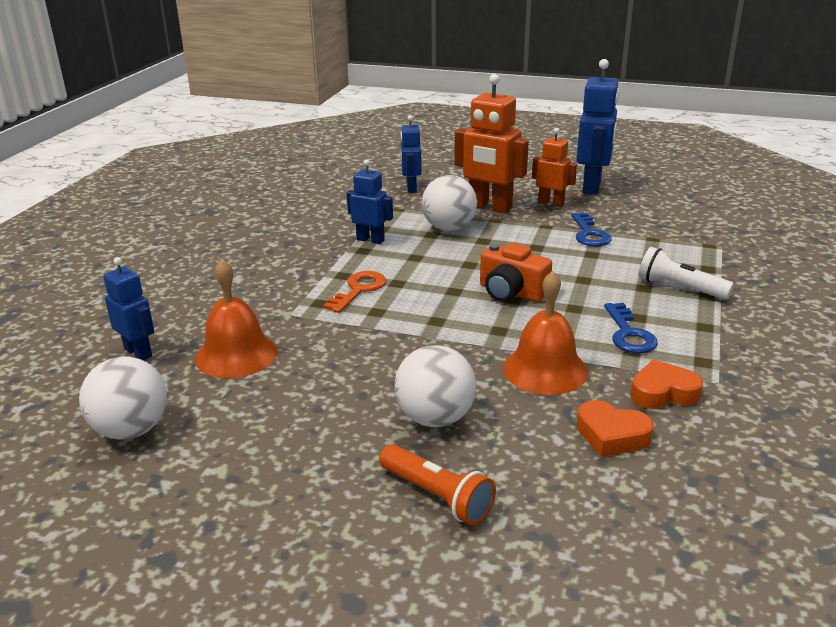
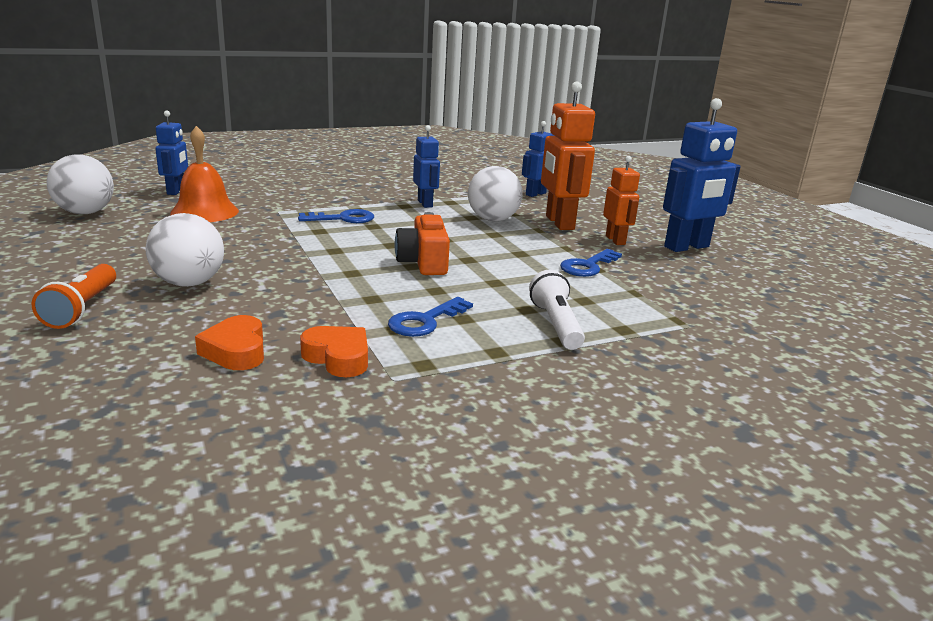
camera: 45 degrees right, 5 degrees down
orange key [323,271,386,313] -> blue key [298,209,374,223]
orange bell [503,271,588,395] -> none

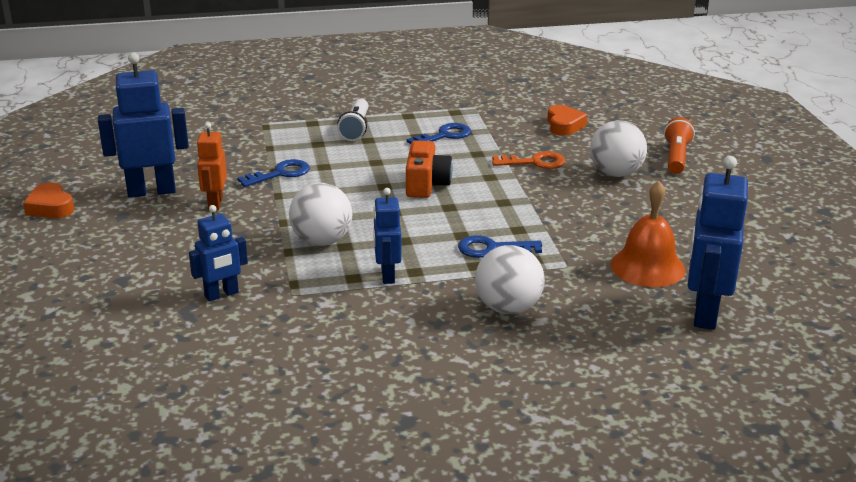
camera: 165 degrees left, 5 degrees up
white ball [47,154,114,214] -> white ball moved to [475,245,545,314]
blue robot [155,111,188,195] -> blue robot [688,156,748,330], size x1.68
orange heart [300,326,368,377] -> orange heart moved to [23,182,74,218]
orange robot [541,82,595,230] -> none
none -> orange key [492,151,565,169]

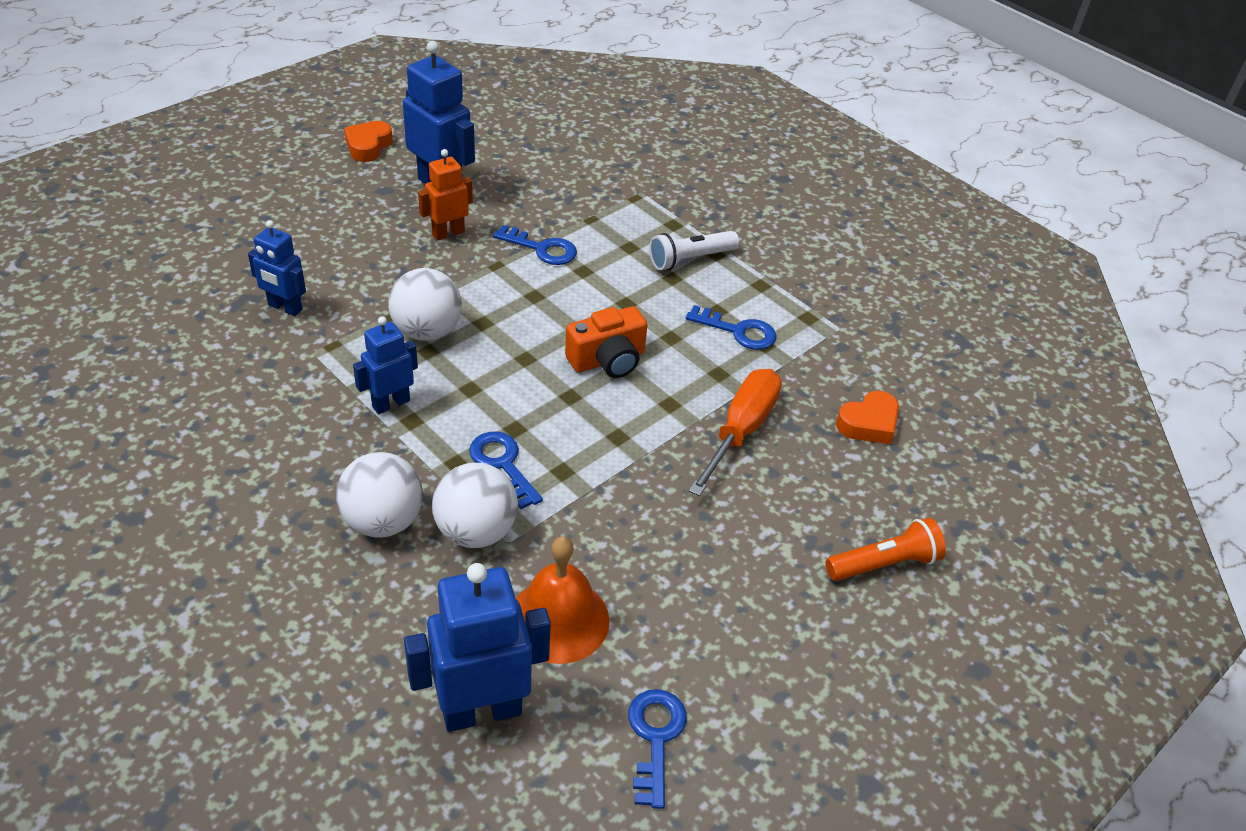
camera: 55 degrees right, 15 degrees up
orange key [492,151,565,169] -> orange screwdriver [688,369,782,496]
white ball [590,120,647,177] -> white ball moved to [432,463,518,548]
none -> blue key [628,689,687,809]

